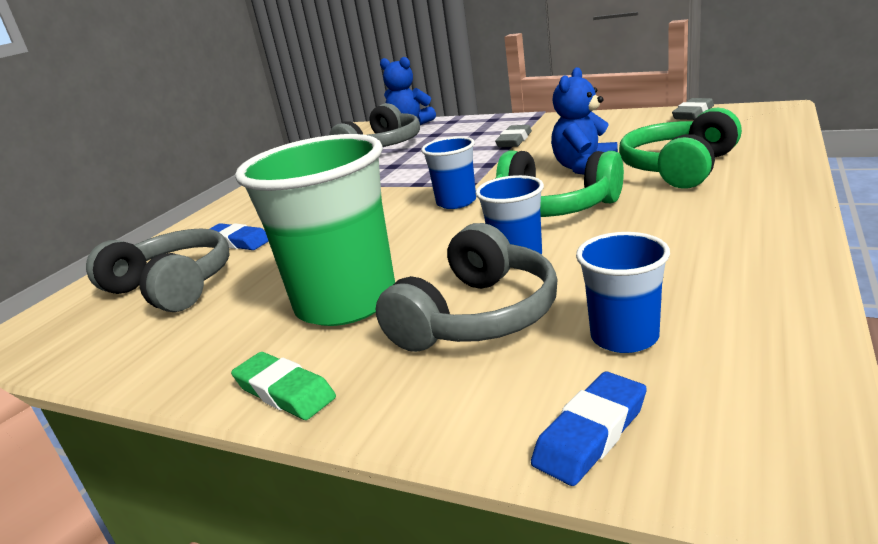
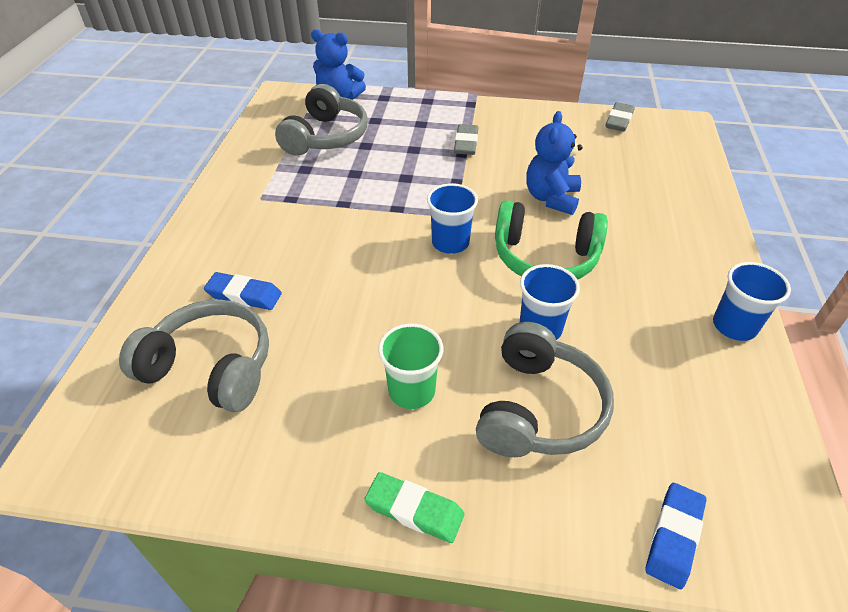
camera: 20 degrees left, 20 degrees up
green cup [235,134,395,326] -> green cup [378,324,443,409], size x0.51
blue cup [576,232,670,353] -> blue cup moved to [713,262,791,341]
green headphones [619,108,742,189] -> none

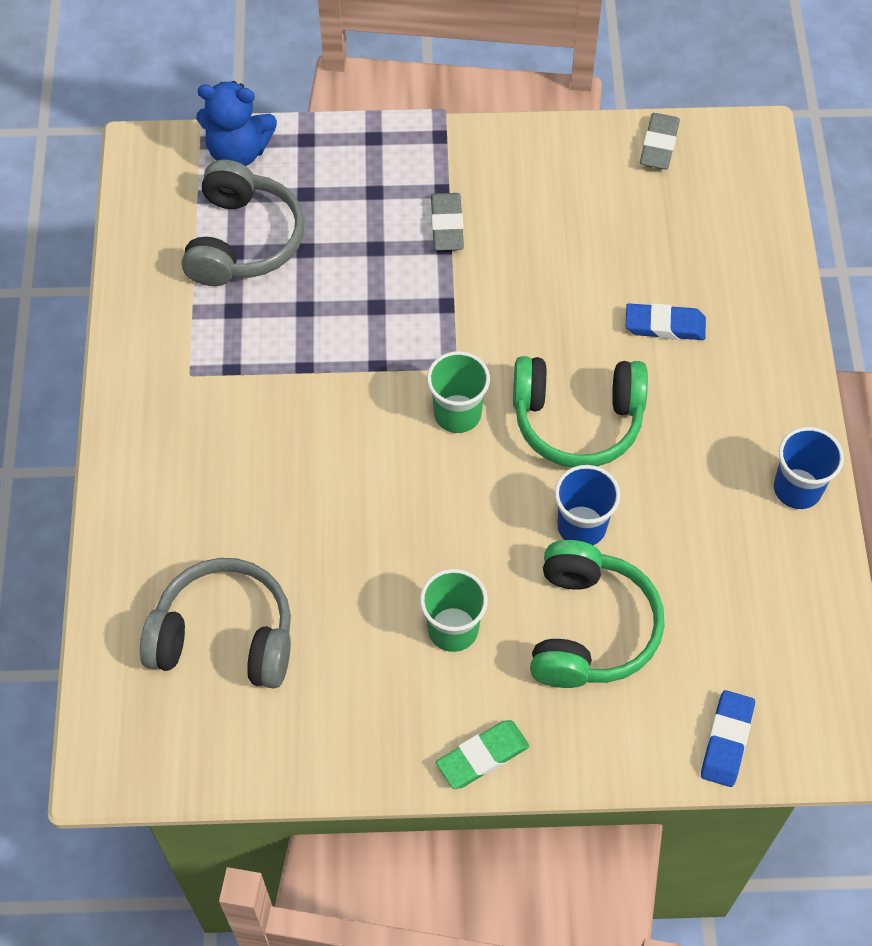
camera: 10 degrees left, 15 degrees up
blue eraser [204,272,282,310] -> blue eraser moved to [626,303,706,340]
green eraser [364,472,464,543] -> green eraser turned 45 degrees counterclockwise [436,720,529,789]
blue cup [427,183,478,254] -> green cup [427,351,490,433]
grey headphones [476,322,614,457] -> green headphones [530,540,665,688]
blue teddy bear [526,111,582,215] -> none

